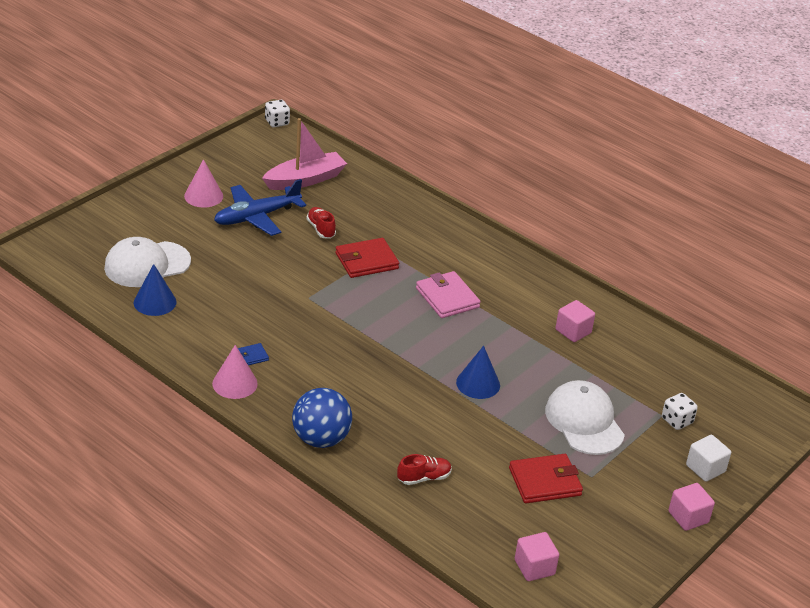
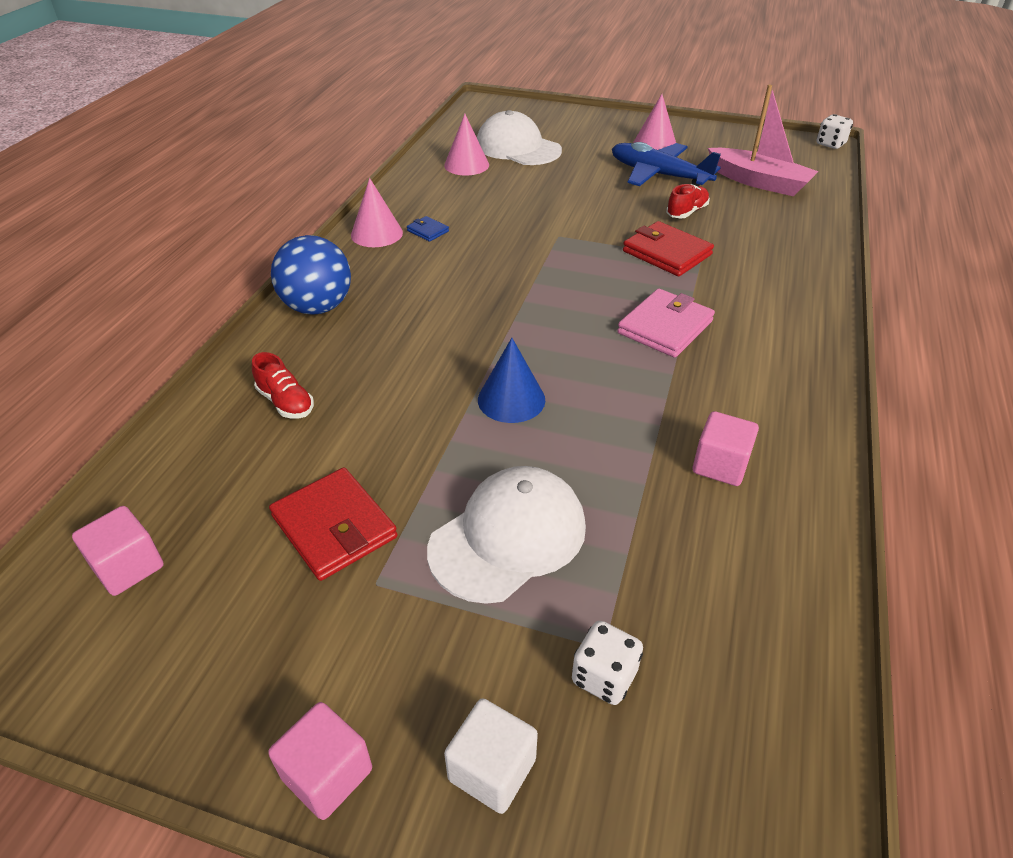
camera: 70 degrees right, 5 degrees up
blue cone [134,264,177,316] -> pink cone [444,114,489,175]

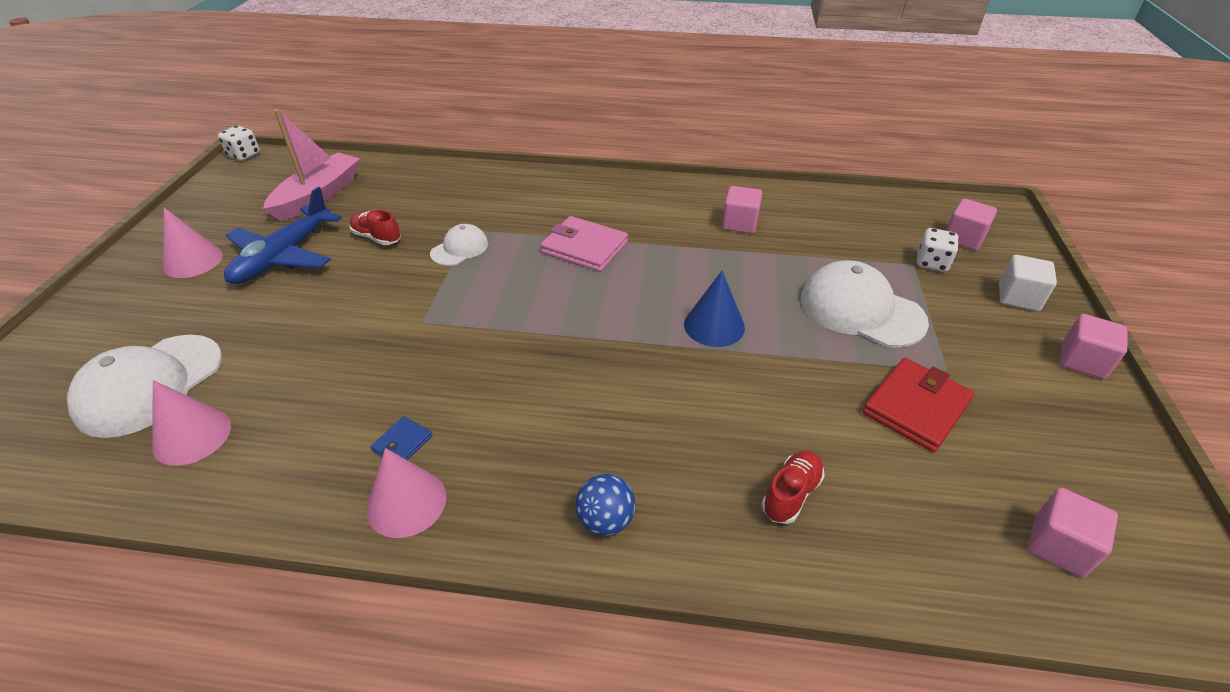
camera: 100 degrees left, 0 degrees up
blue ball [271,235,351,315] -> blue ball [575,474,636,536], size x0.57
red wallet [623,221,714,276] -> white cap [430,224,488,266]
none -> pink cube [946,199,997,251]

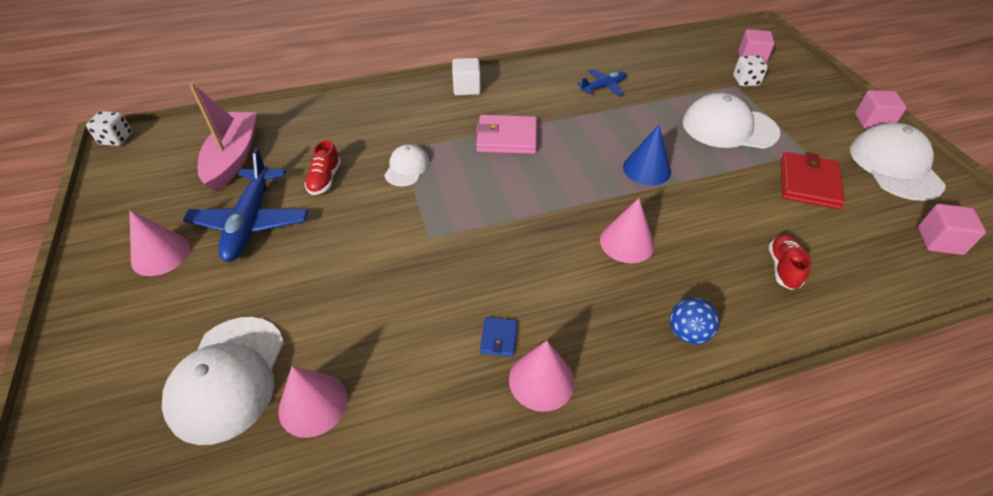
camera: 25 degrees left, 5 degrees up
red shoe [349,210,401,245] -> red shoe turned 90 degrees counterclockwise [304,140,341,195]
pink cube [722,186,762,234] -> blue plane [577,69,626,96]
white cube [999,255,1057,311] -> white cube moved to [452,58,481,95]
none -> pink cone [600,198,654,263]
none -> white cap [850,123,946,201]

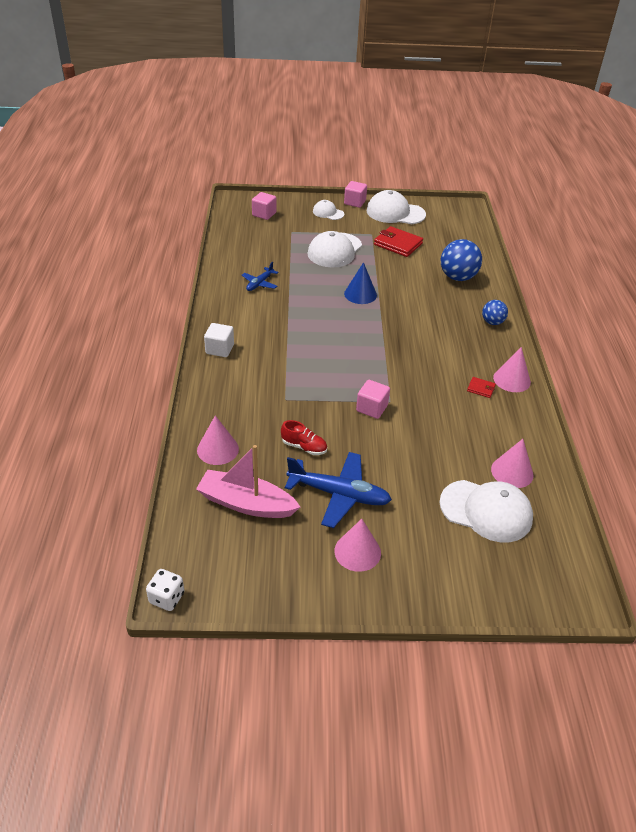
camera: 75 degrees left, 5 degrees down
white cap [384,144,430,186] -> white cap moved to [313,200,344,220]
pink wallet [476,115,537,154] -> none
blue wallet [480,317,518,357] -> red wallet [467,377,496,398]
blue plane [577,69,626,96] -> blue plane turned 135 degrees counterclockwise [242,262,279,291]
pink cone [600,198,654,263] -> pink cone moved to [197,415,239,465]
white dice [733,55,768,86] -> none
red shoe [769,234,811,290] -> blue ball [441,239,482,281]
pink cube [918,204,986,255] -> pink cube moved to [356,380,390,419]

